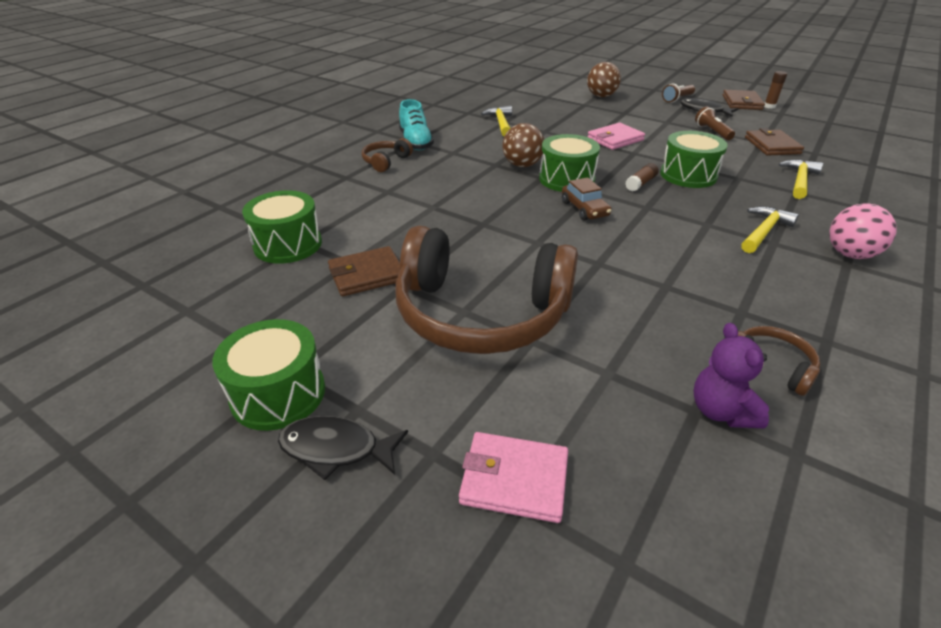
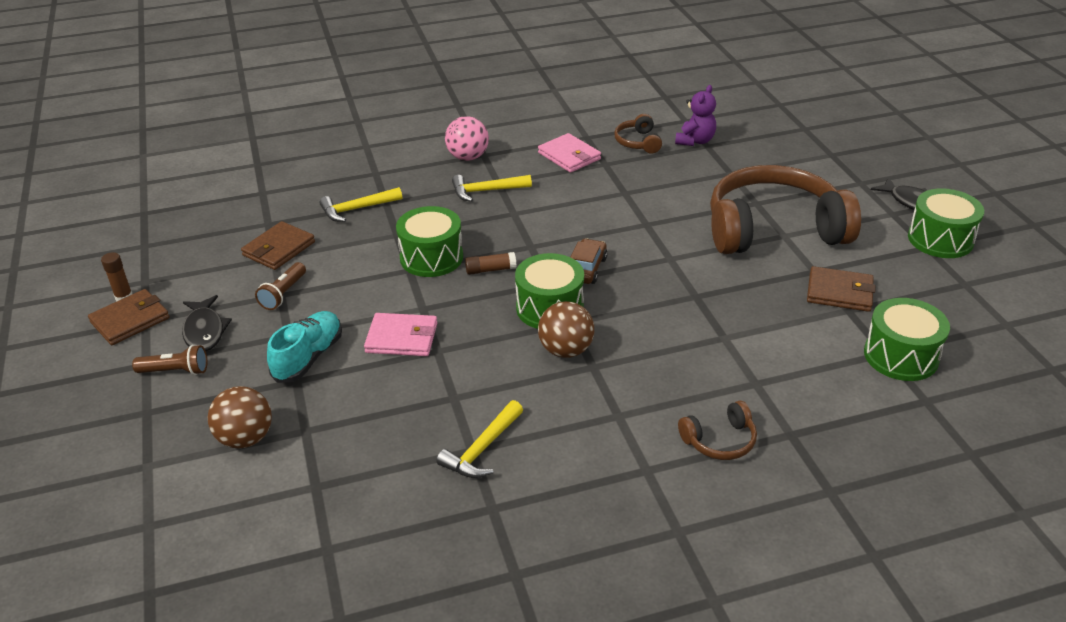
camera: 140 degrees left, 0 degrees up
brown headphones [395,226,578,354] -> brown headphones turned 60 degrees counterclockwise [710,165,861,254]
turquoise shoe [399,99,434,150] -> turquoise shoe moved to [267,311,342,383]
pink wallet [459,432,568,523] -> pink wallet moved to [538,133,601,173]

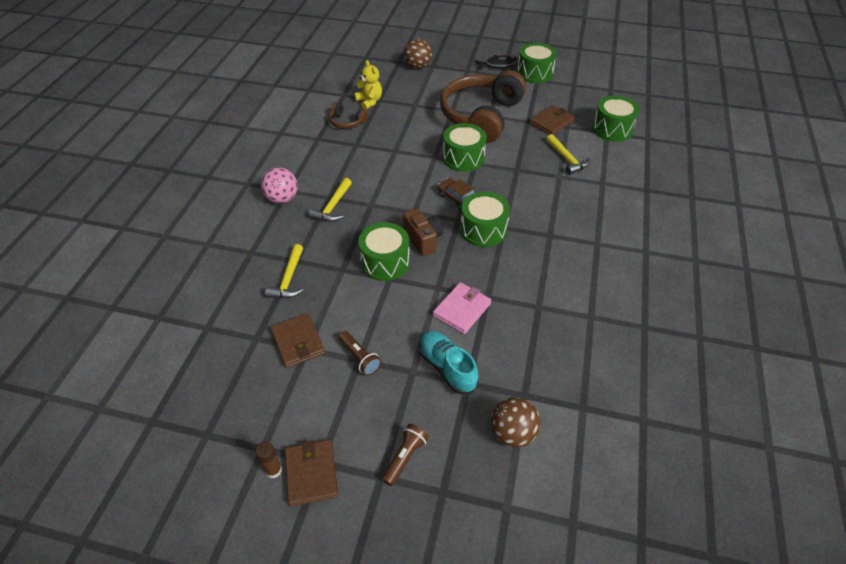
camera: 60 degrees left, 10 degrees up
black fish [182,295,232,351] -> none
yellow hammer [436,400,523,478] -> yellow hammer moved to [546,134,590,175]
brown glue stick [465,252,517,275] -> brown camera [403,208,443,256]
pink wallet [538,133,601,173] -> none
brown ball [538,301,594,358] -> brown ball moved to [404,39,432,69]
purple teddy bear [675,85,716,146] -> yellow teddy bear [354,60,382,110]
brown headphones [678,401,757,460] -> none
none -> green drum [443,123,487,172]

